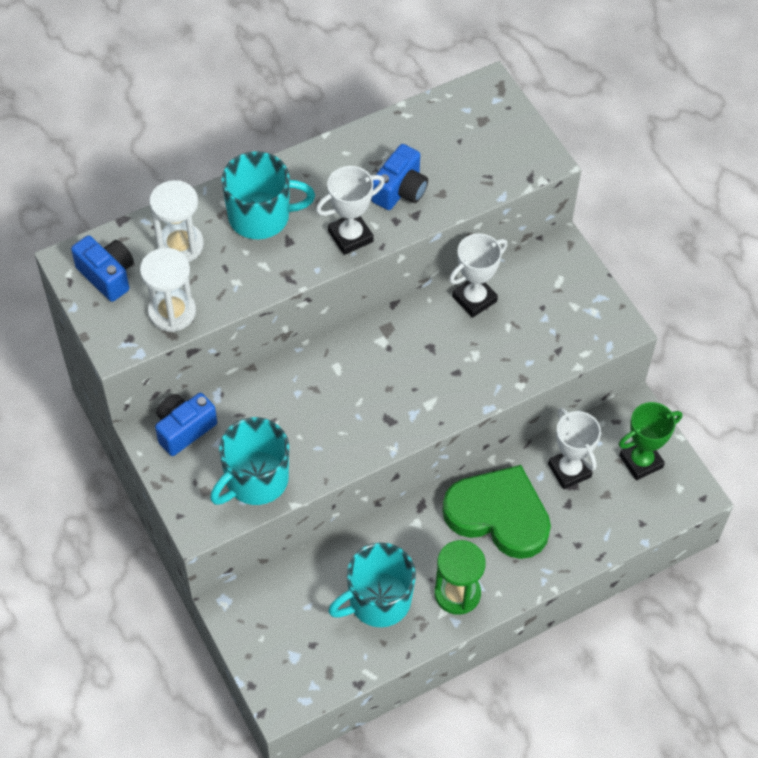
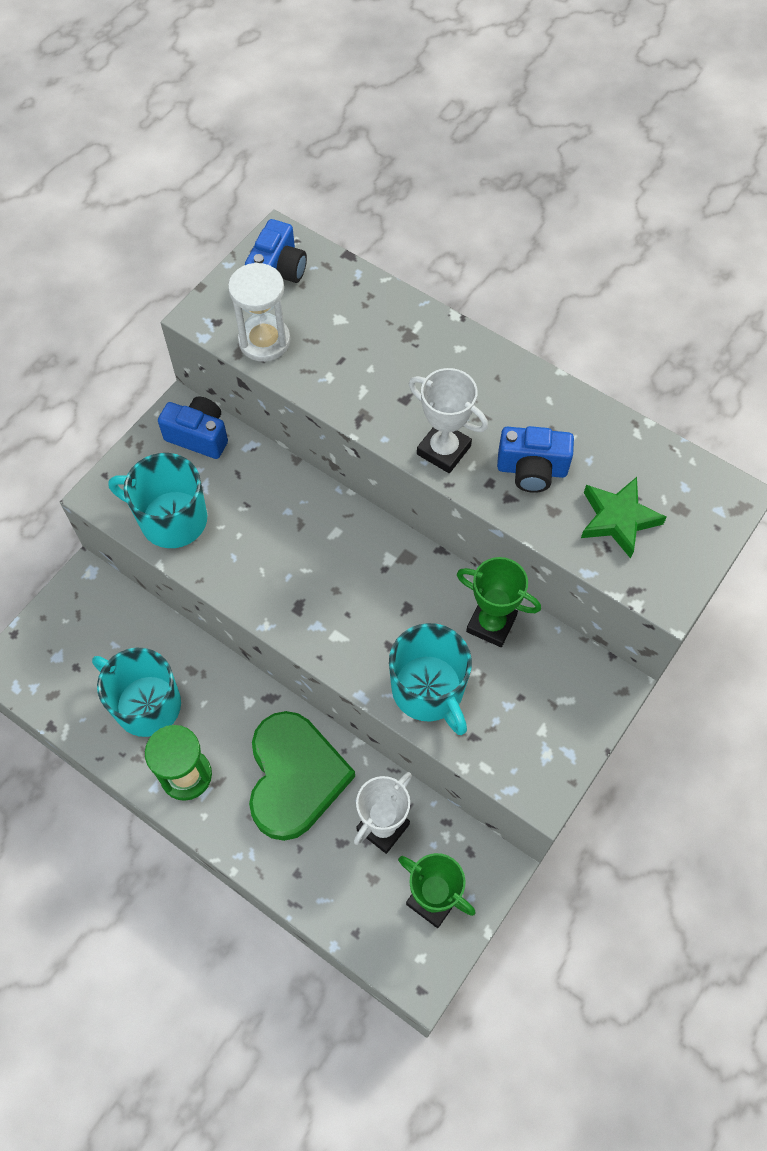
camera: 65 degrees right, 5 degrees up
white hourglass [149,180,204,262] -> none
turquoise mug [221,151,315,239] -> turquoise mug moved to [389,623,472,735]
white trophy [449,233,508,318] -> green trophy [457,557,541,647]
none -> green star [581,477,667,559]

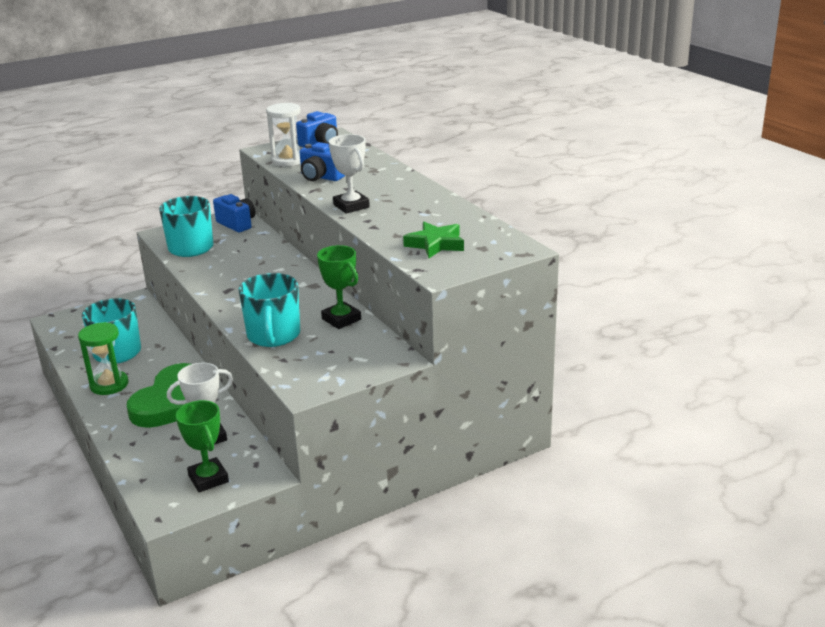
camera: 25 degrees right, 35 degrees down
blue camera [497,426,574,493] -> blue camera moved to [300,142,345,181]

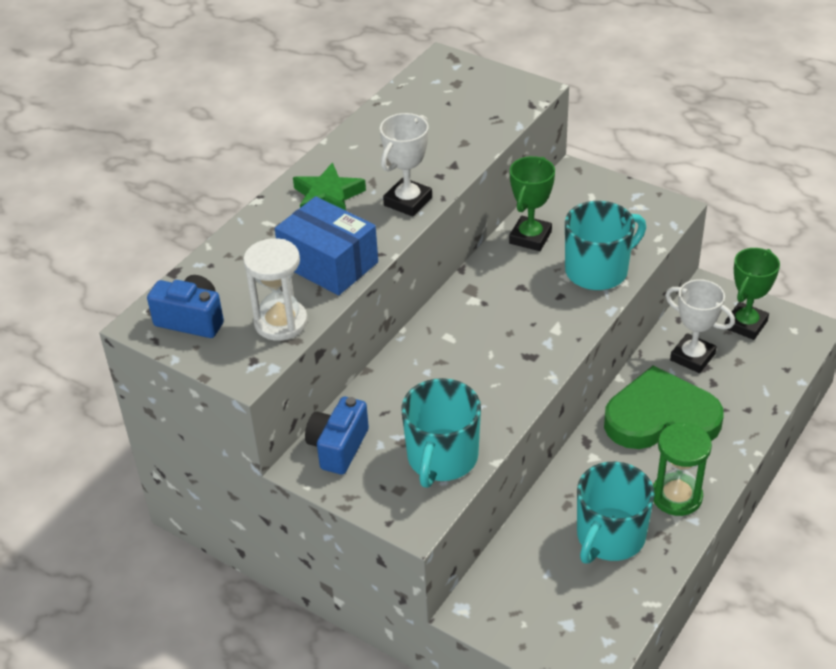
camera: 115 degrees left, 15 degrees up
blue camera [300,142,345,181] -> blue box [275,196,378,295]
green star [403,222,464,258] -> green star moved to [293,163,366,211]

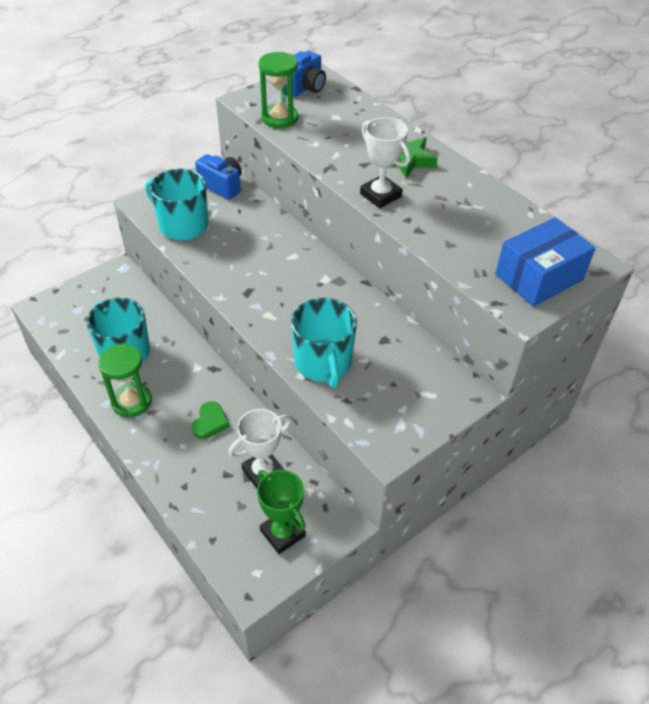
camera: 105 degrees right, 5 degrees up
white hourglass [243,238,308,341] -> green hourglass [259,52,298,128]
blue box [275,196,378,295] -> blue box moved to [495,217,596,307]
green trophy [509,156,555,251] -> none
green heart [604,365,724,449] -> green heart [192,401,229,439], size x0.43

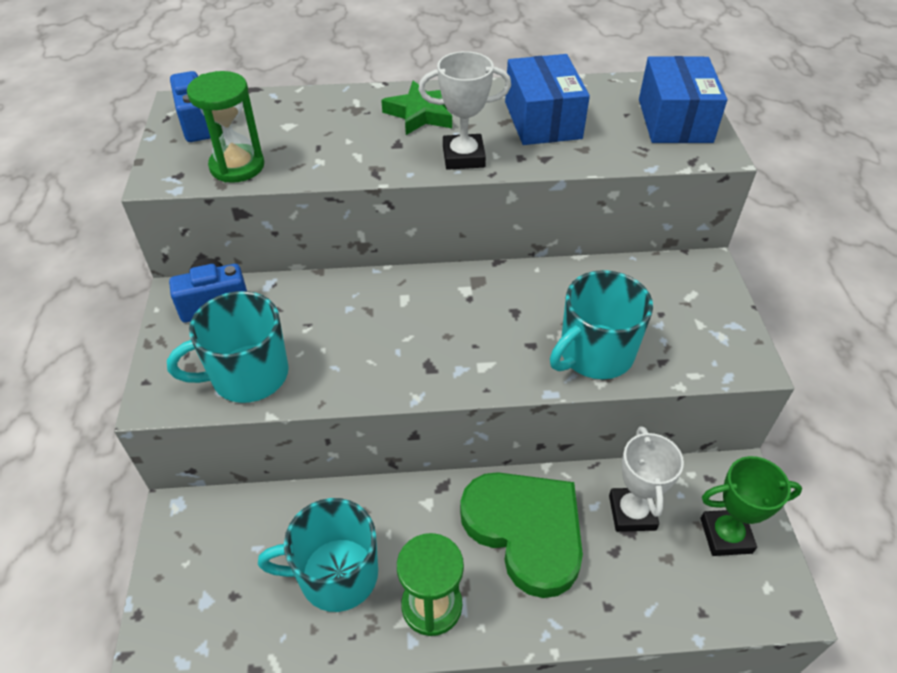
camera: 55 degrees left, 0 degrees up
green heart [192,401,229,439] -> green heart [460,472,583,598], size x2.34
turquoise mug [291,298,357,388] -> turquoise mug turned 120 degrees clockwise [550,270,653,379]
none -> blue box [505,54,590,145]

